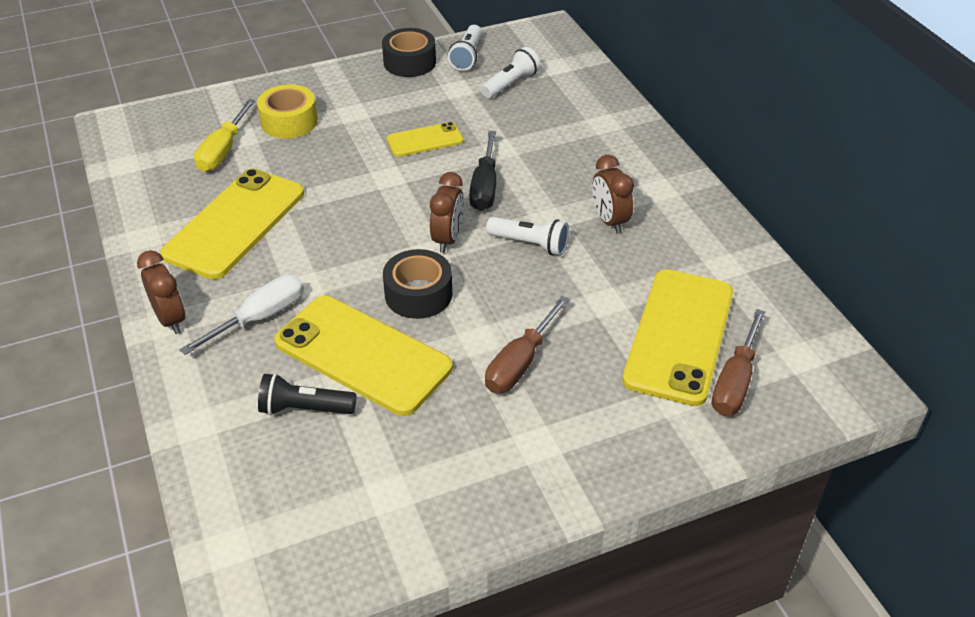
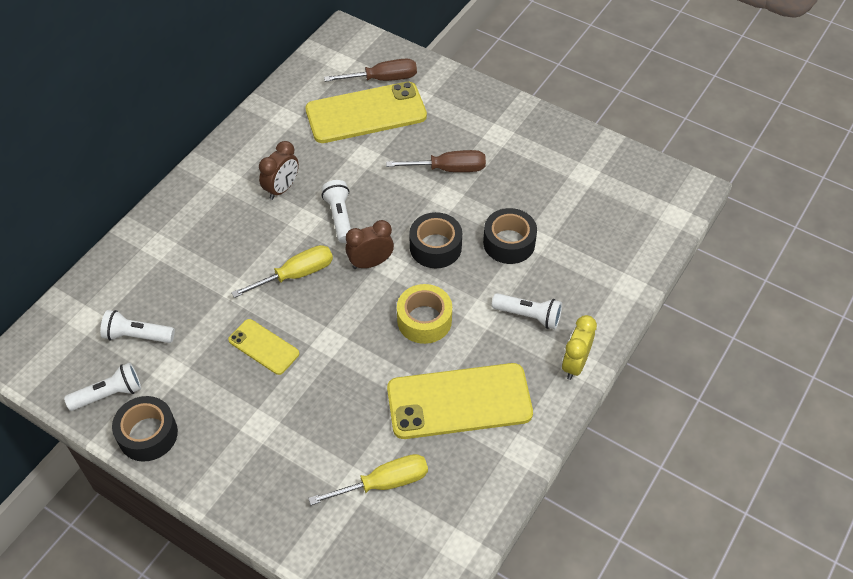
camera: 125 degrees left, 10 degrees up
brown clock [137,250,185,334] -> yellow clock [562,315,597,380]
white screwdriver [180,275,304,355] -> white flashlight [492,293,562,329]
yellow tape [257,84,318,139] -> yellow tape moved to [397,284,452,344]
black flashlight [258,373,356,415] -> none
yellow phone [274,296,452,416] -> black tape [483,208,537,264]
black screwdriver [469,131,496,211] -> yellow screwdriver [231,245,333,298]

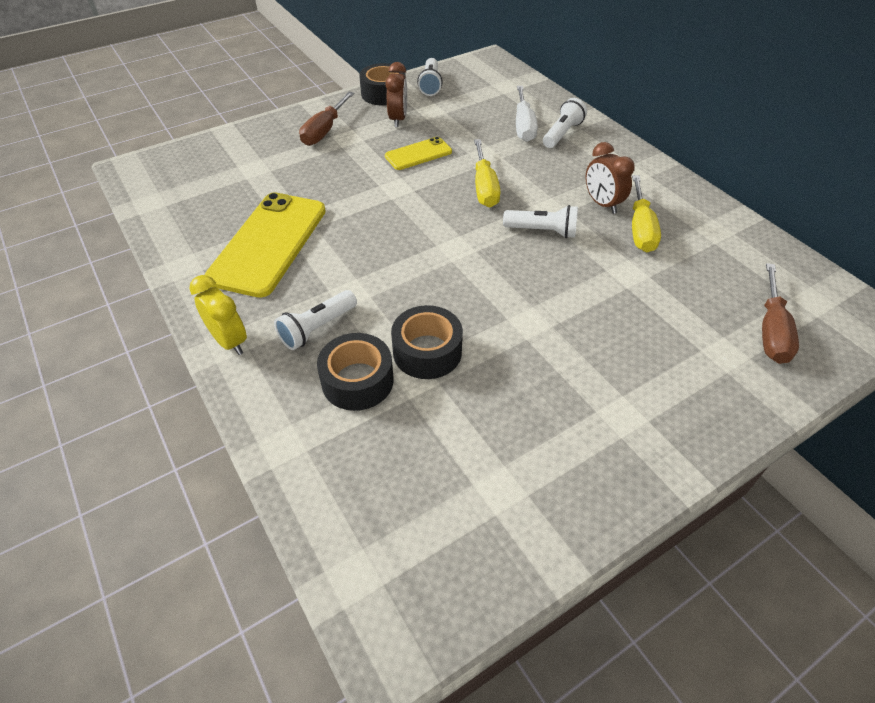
camera: 115 degrees right, 5 degrees down
white flashlight [100,310,175,343] -> white flashlight moved to [543,98,587,148]
yellow phone [305,81,427,143] -> none
yellow screwdriver [308,454,428,505] -> yellow screwdriver moved to [632,175,661,252]
brown clock [346,220,394,269] -> brown clock moved to [385,62,407,127]
brown screwdriver [386,150,486,172] -> brown screwdriver moved to [299,92,354,146]
yellow tape [397,284,452,344] -> none
black tape [409,212,462,268] -> black tape moved to [317,333,393,411]
none -> white screwdriver [516,86,538,142]

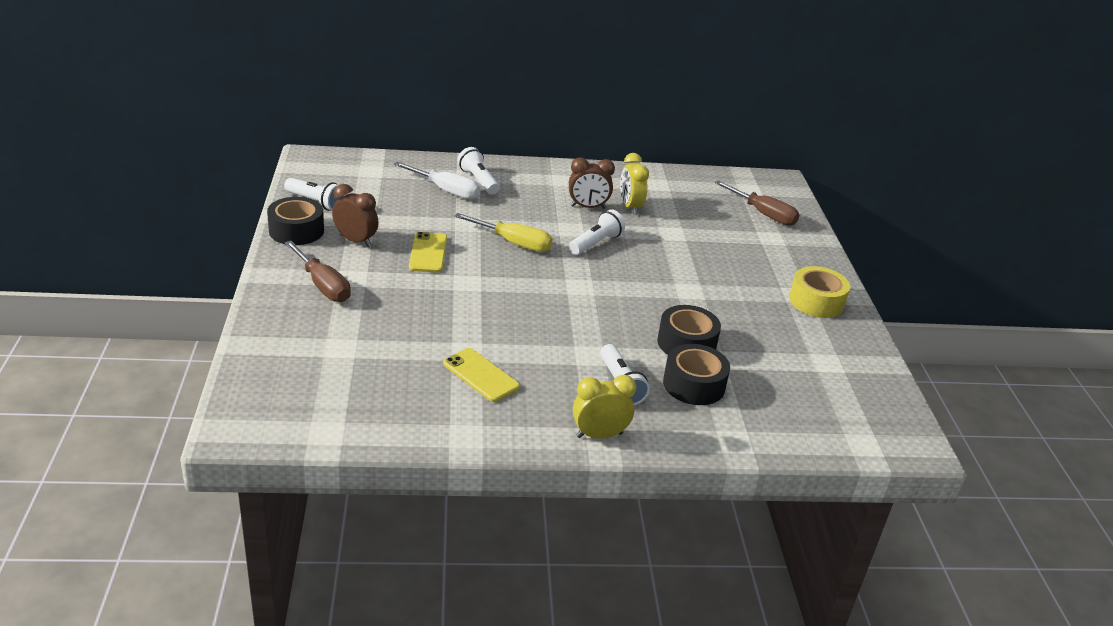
camera: 65 degrees left, 15 degrees down
yellow phone [204,192,326,298] -> yellow phone [443,348,520,402], size x0.52
yellow screwdriver [632,175,661,252] -> yellow clock [620,153,649,215]
none -> yellow tape [789,266,850,318]

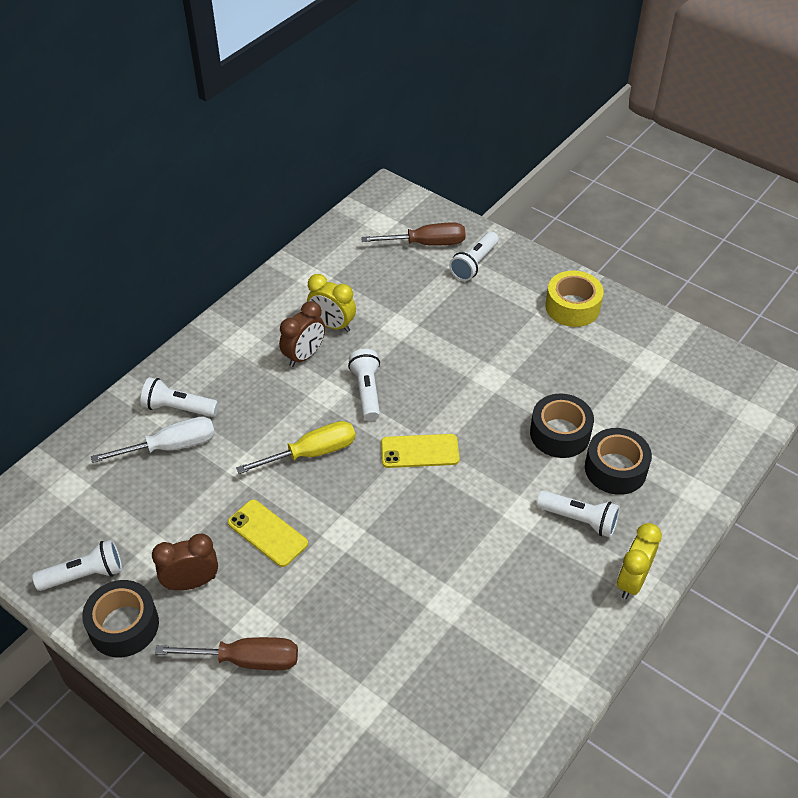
camera: 45 degrees left, 15 degrees up
yellow phone [443,348,520,402] -> yellow phone moved to [381,434,459,468]
none -> white flashlight [449,232,499,281]

